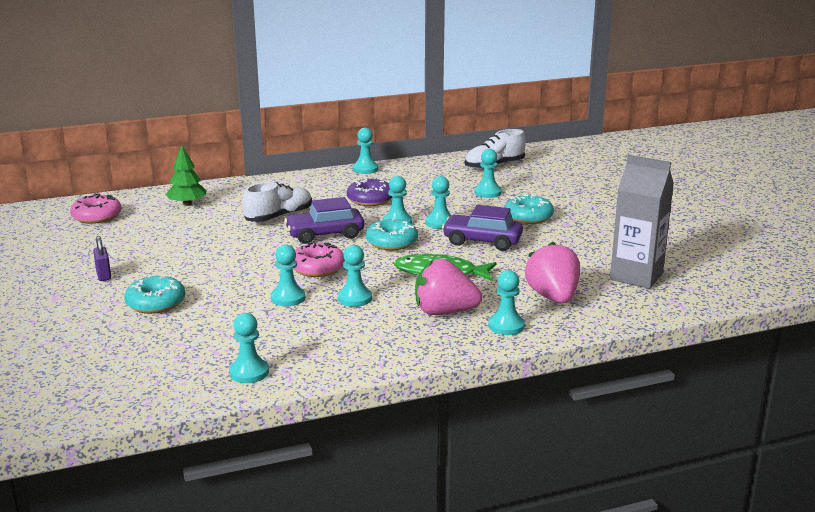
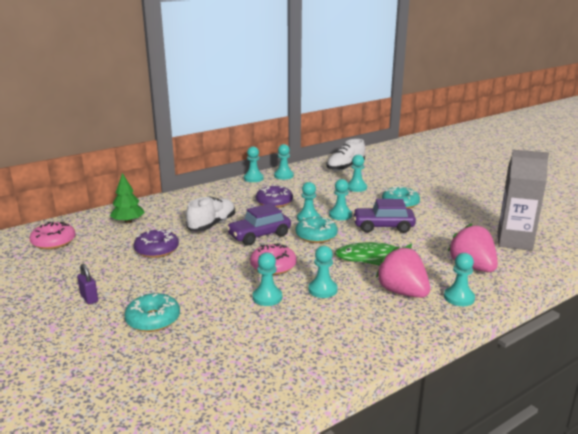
camera: 15 degrees left, 0 degrees up
turquoise pawn [229,313,269,383] -> turquoise pawn moved to [274,144,294,180]
pink strawberry [415,259,482,315] -> pink strawberry turned 60 degrees clockwise [376,246,430,298]
none -> purple donut [134,229,179,258]

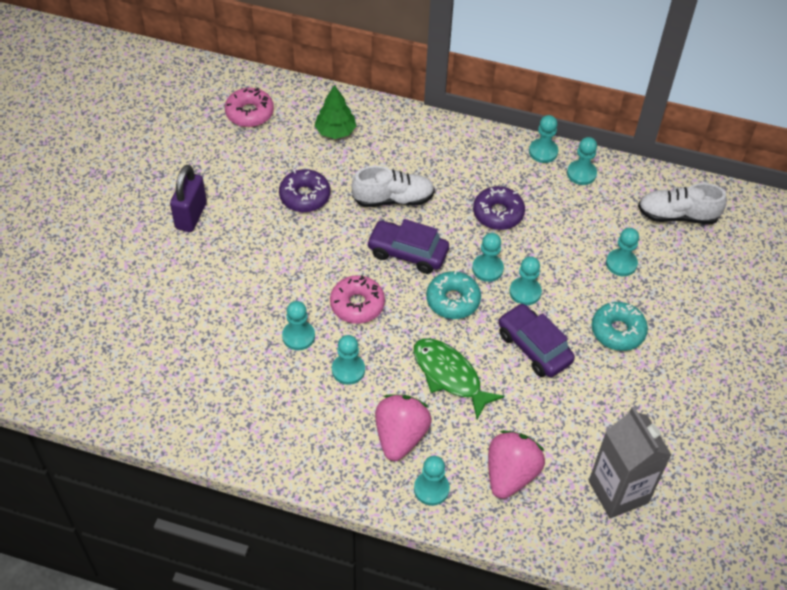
camera: 50 degrees right, 30 degrees up
purple padlock [77,264,98,304] -> purple padlock [170,165,207,232], size x1.73
turquoise donut [124,293,180,332] -> none

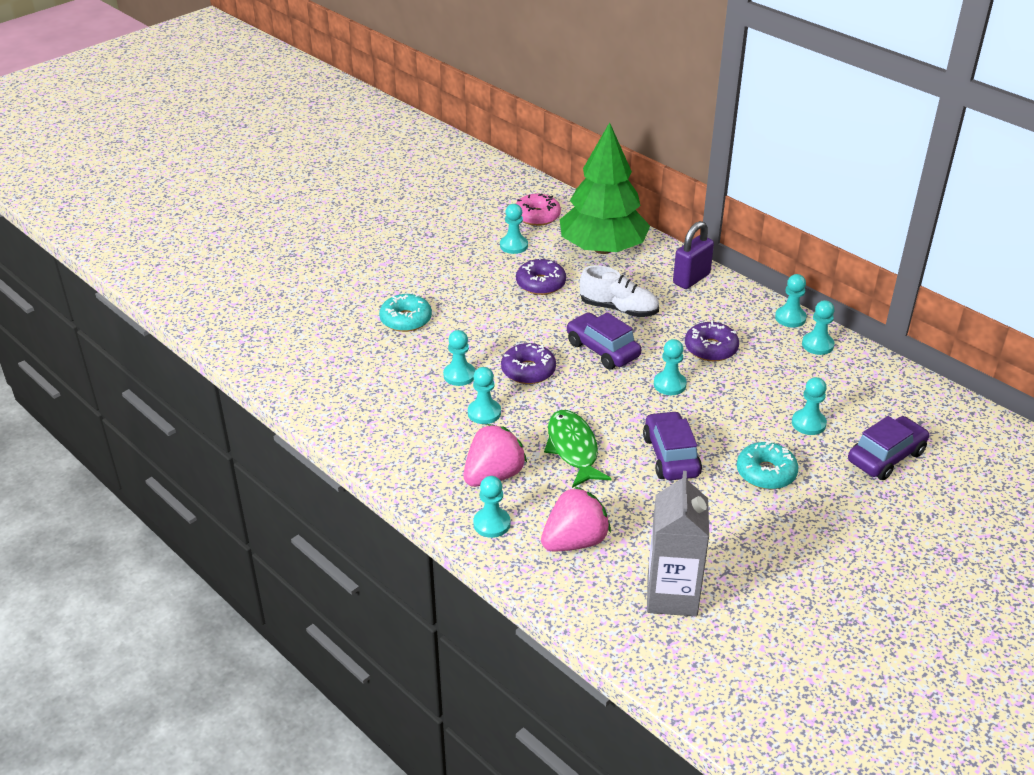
camera: 30 degrees right, 15 degrees down
purple padlock [170,165,207,232] -> purple padlock moved to [673,221,714,289]
green tree [315,85,356,139] -> green tree [560,122,650,254], size x2.21
pink donut [330,275,385,324] -> purple donut [501,343,556,384]
turquoise donut [426,270,481,319] -> turquoise donut moved to [379,294,432,332]
turquoise pawn [510,256,542,305] -> turquoise pawn moved to [500,204,528,254]
white shoe [638,183,727,224] -> none
none -> purple car [848,416,930,480]

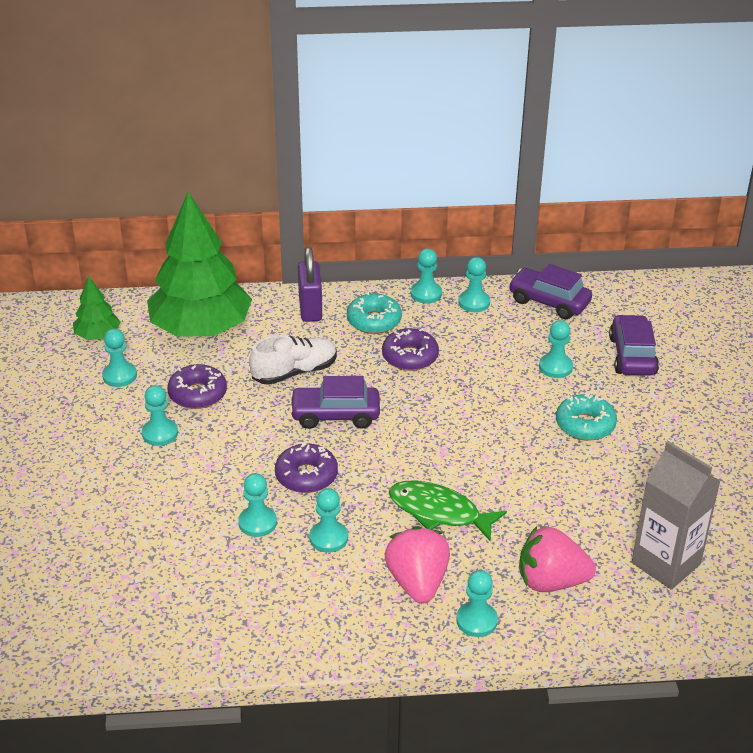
camera: 50 degrees left, 0 degrees up
turquoise donut [379,294,432,332] -> turquoise donut moved to [347,292,402,334]
pink donut [516,194,561,226] -> green tree [73,276,120,339]
pink strawberry [541,486,611,551] -> pink strawberry turned 90 degrees counterclockwise [519,526,596,592]
purple car [643,411,702,481] -> purple car moved to [508,264,592,319]
turquoise pawn [654,339,687,395] -> turquoise pawn moved to [142,385,178,446]

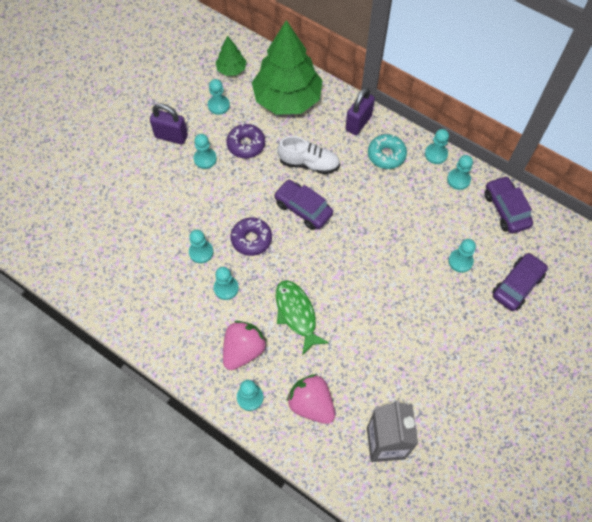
camera: 40 degrees right, 25 degrees up
purple donut [382,328,439,371] -> none
turquoise donut [556,393,617,441] -> none
none -> purple padlock [150,103,188,145]

